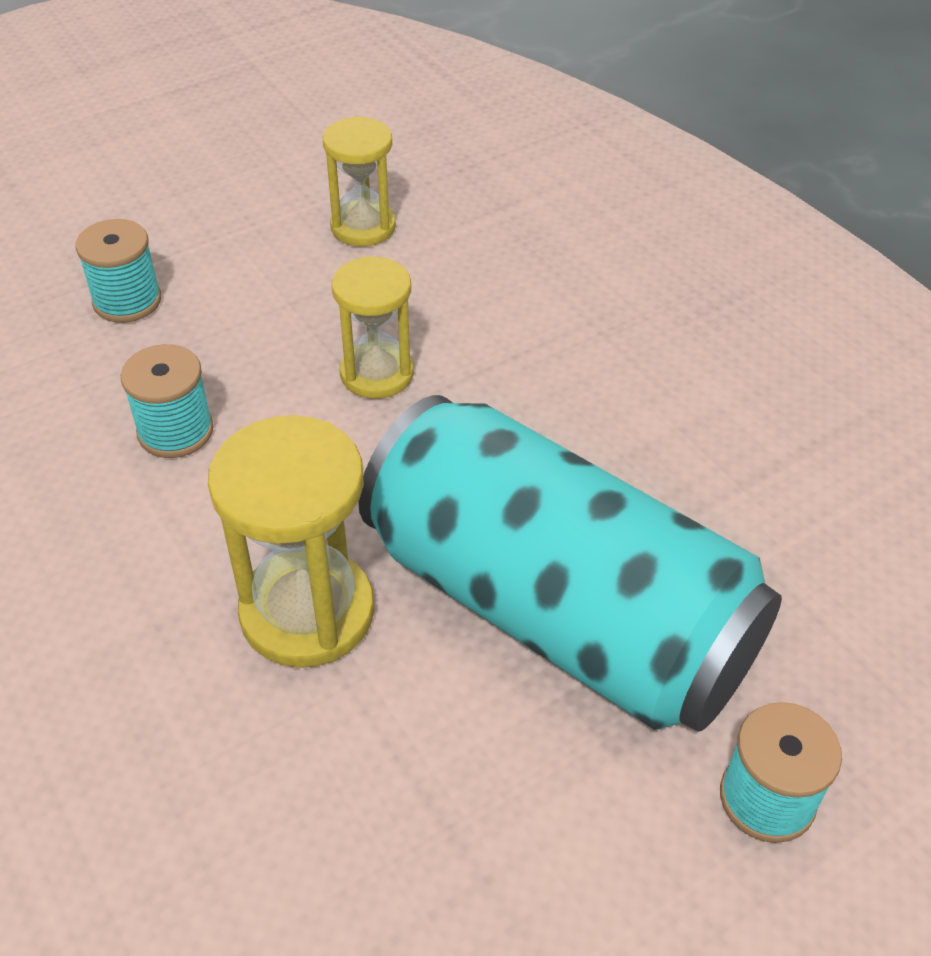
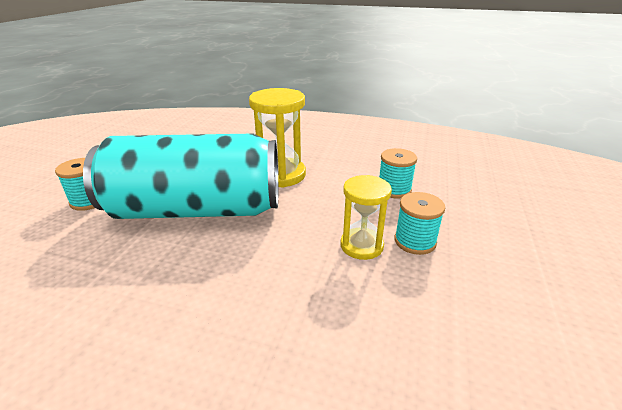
camera: 140 degrees right, 15 degrees down
turquoise spool [76,219,161,323] -> turquoise spool moved to [394,192,445,255]
yellow hourglass [323,116,396,246] -> none

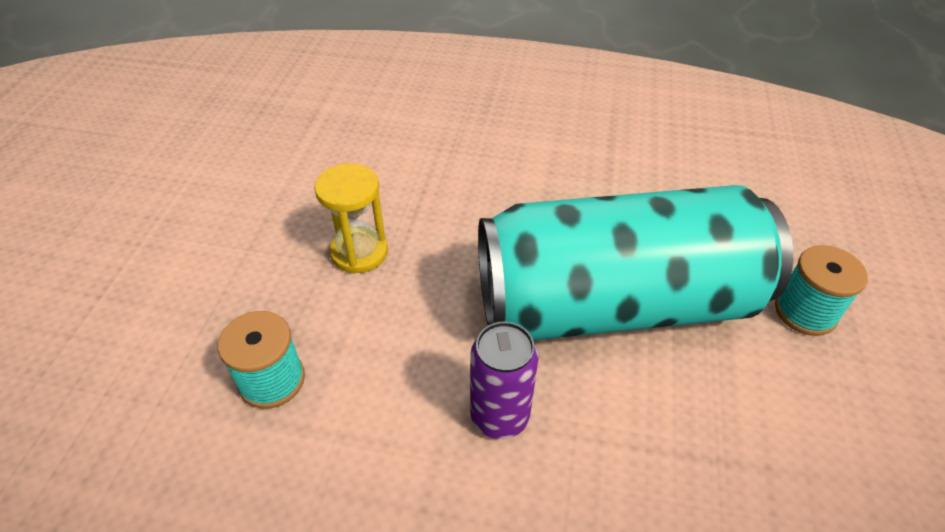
camera: 175 degrees right, 15 degrees up
yellow hourglass [249,88,306,188] -> purple can [470,322,539,439]
turquoise spool [394,192,445,255] -> none

